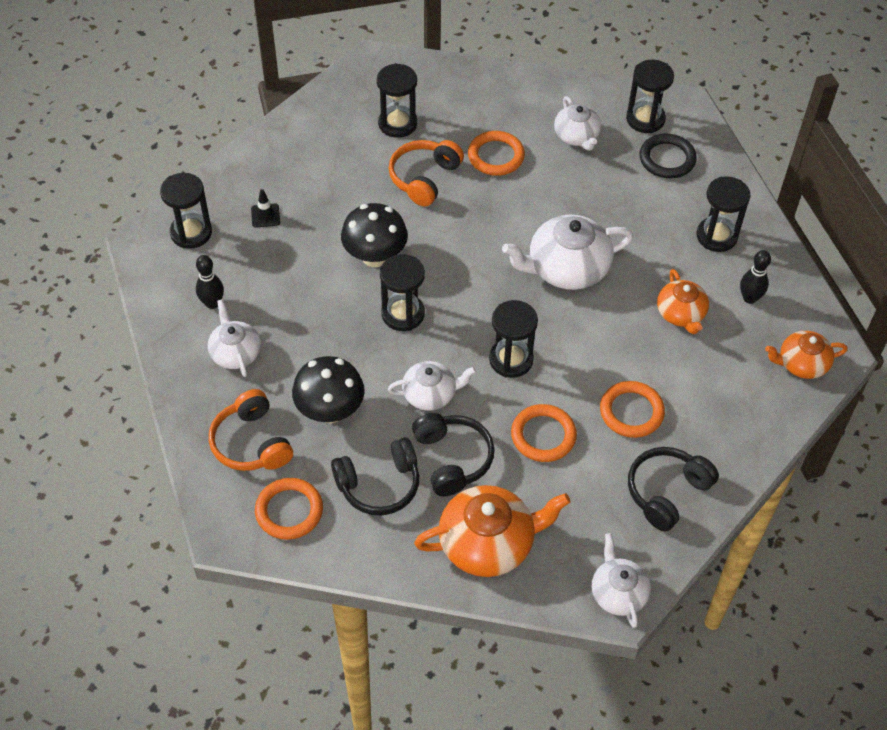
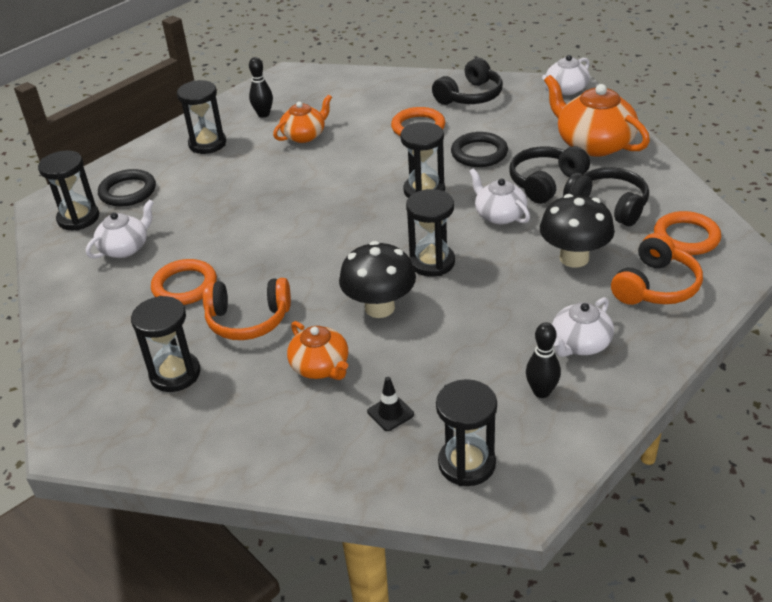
camera: 115 degrees left, 15 degrees down
white teapot [502,215,633,290] -> none
orange ring [511,404,577,462] -> black ring [451,132,508,167]
black headphones [628,447,719,532] -> black headphones turned 60 degrees counterclockwise [432,58,503,105]
orange teapot [765,331,848,379] -> orange teapot moved to [287,321,348,380]

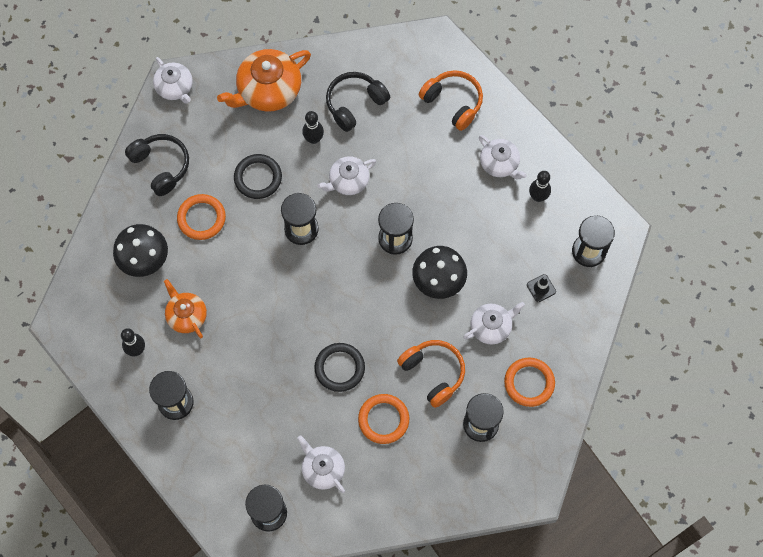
camera: 85 degrees left, 30 degrees up
black ring [98,169,156,207] -> black ring moved to [314,343,365,392]
orange headphones [203,278,291,340] -> orange headphones turned 45 degrees counterclockwise [397,340,465,408]
orange teapot [287,321,348,380] -> white teapot [463,302,525,345]
black headphones [509,146,590,204] -> black bowling pin [302,111,324,144]
black mushroom [540,194,615,267] -> black mushroom moved to [113,224,168,277]
orange ring [654,211,721,255] -> orange ring moved to [504,357,555,407]

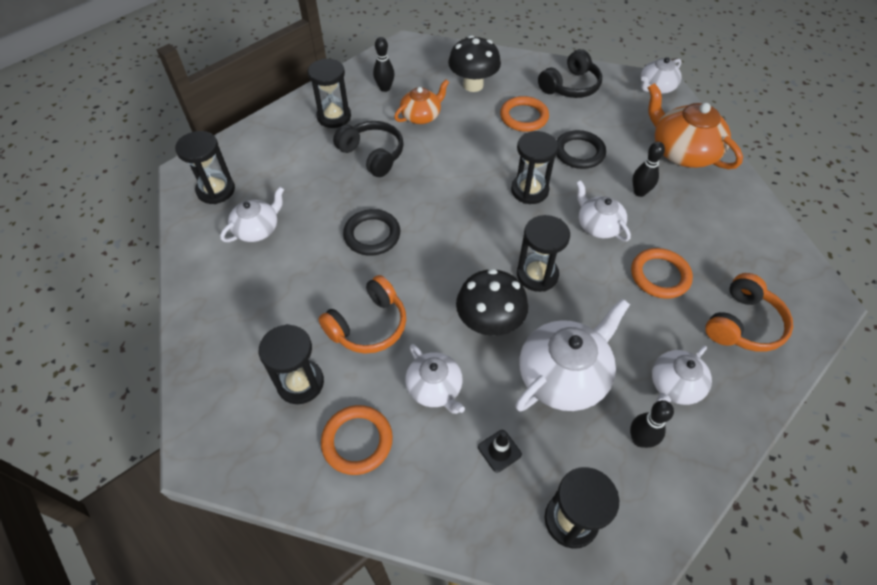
camera: 85 degrees right, 15 degrees down
black headphones [326,72,390,132] -> black headphones moved to [333,121,404,177]
orange ring [358,394,409,444] -> orange ring moved to [631,248,693,299]
none -> white teapot [515,299,630,412]

